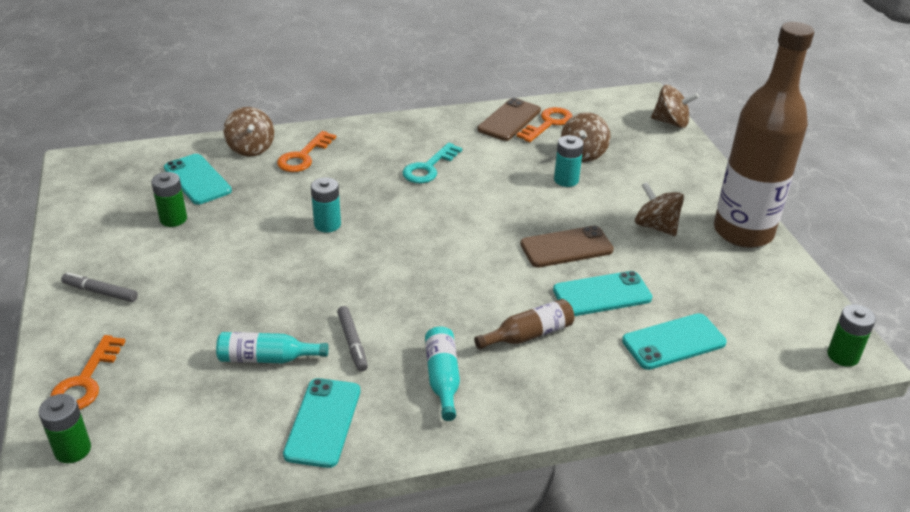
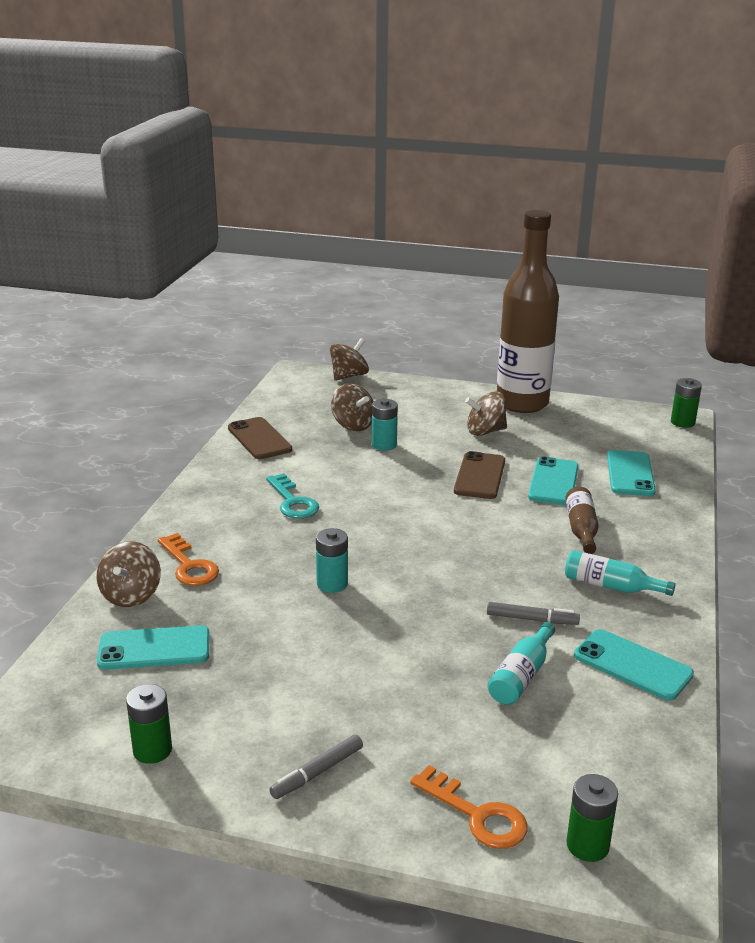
camera: 60 degrees left, 10 degrees down
green battery [151,172,187,227] -> green battery moved to [126,684,172,764]
brown spinning top [223,107,274,157] -> brown spinning top turned 90 degrees clockwise [97,541,161,607]
orange key [517,107,573,142] -> none

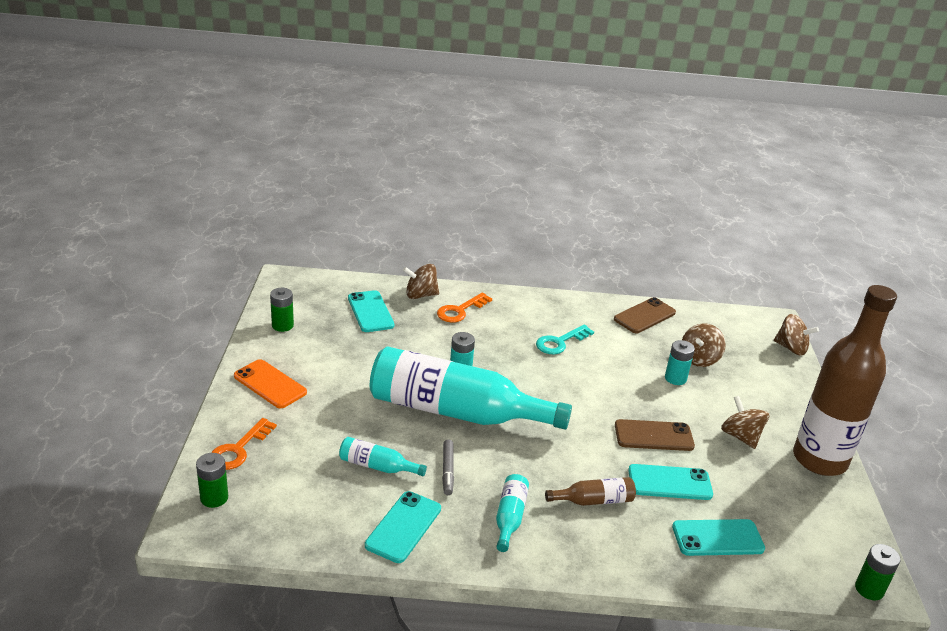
camera: 75 degrees right, 5 degrees up
grey marker [269,735,363,799] -> orange phone [234,359,307,408]
none -> turquoise bottle [370,346,572,430]

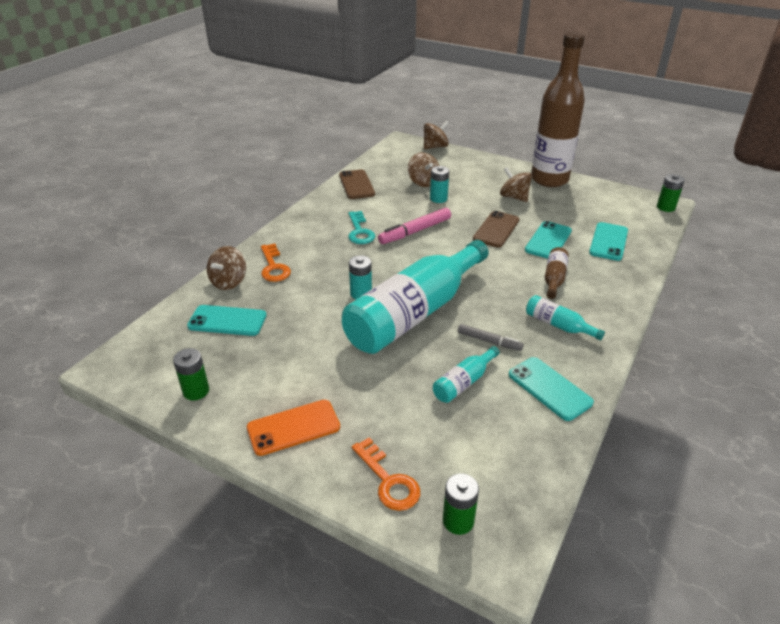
camera: 60 degrees left, 5 degrees up
brown spinning top [721,396,769,449] -> brown spinning top turned 45 degrees clockwise [500,167,532,202]
none -> pink marker [378,208,451,244]

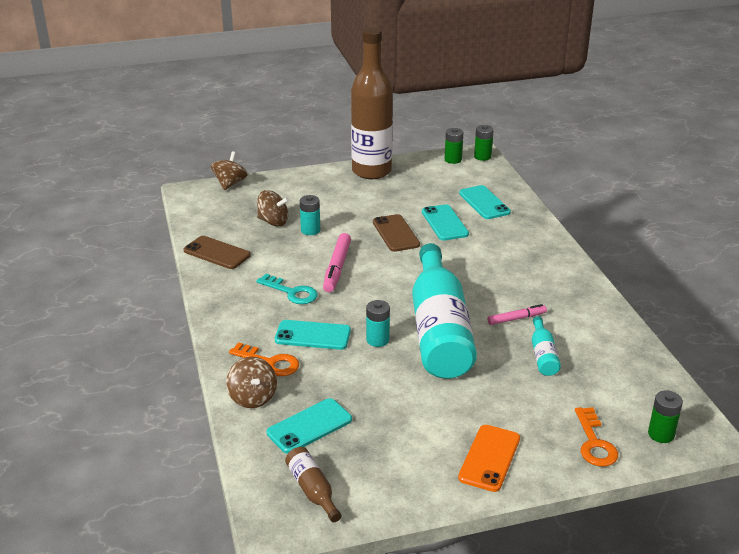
camera: 45 degrees left, 5 degrees down
green battery [173,348,209,400] -> green battery moved to [444,128,463,164]
orange key [352,438,420,511] -> orange key turned 75 degrees clockwise [575,407,618,466]
grey marker [458,324,523,351] -> pink marker [488,304,547,325]
brown spinning top [500,167,532,202] -> none
turquoise phone [509,357,594,421] -> turquoise phone moved to [275,320,351,350]
turquoise bottle [526,295,605,340] -> none
brown bottle [545,247,569,299] -> brown bottle moved to [285,447,341,522]

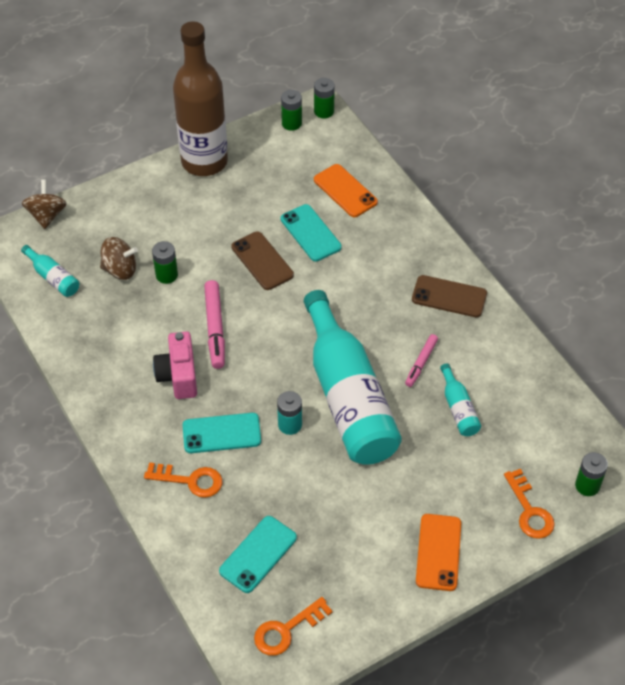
camera: 15 degrees left, 20 degrees up
brown phone [184,236,251,269] -> brown phone moved to [412,275,487,317]
brown spinning top [226,357,277,408] -> none
turquoise key [256,274,318,304] -> pink camera [153,331,197,399]
brown bottle [285,447,341,522] -> orange key [254,597,333,656]
turquoise battery [300,195,320,235] -> green battery [152,241,178,284]
turquoise phone [459,185,511,219] -> orange phone [314,164,378,217]
pink marker [488,304,547,325] -> pink marker turned 150 degrees clockwise [405,334,438,387]
none -> turquoise bottle [21,245,79,297]

